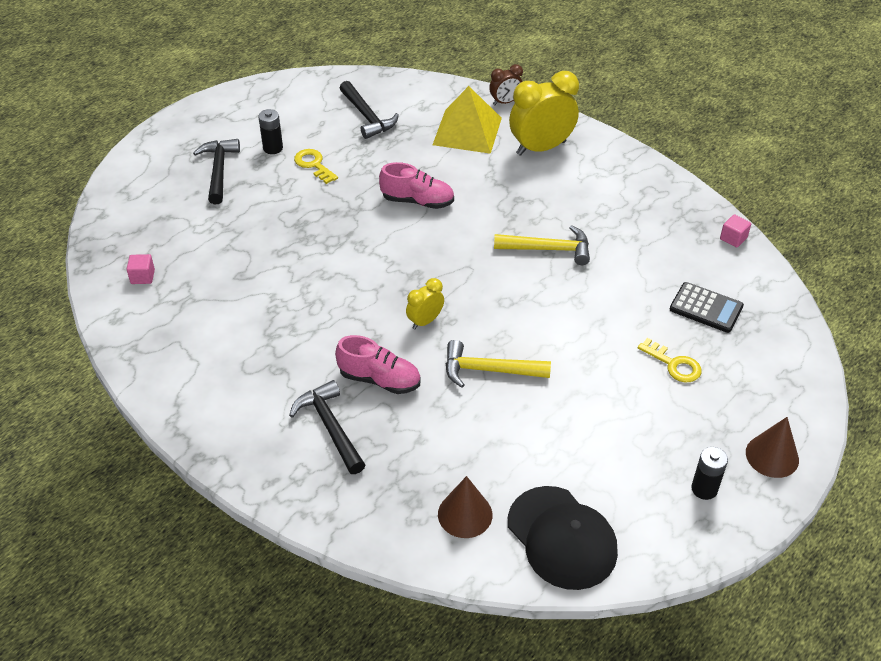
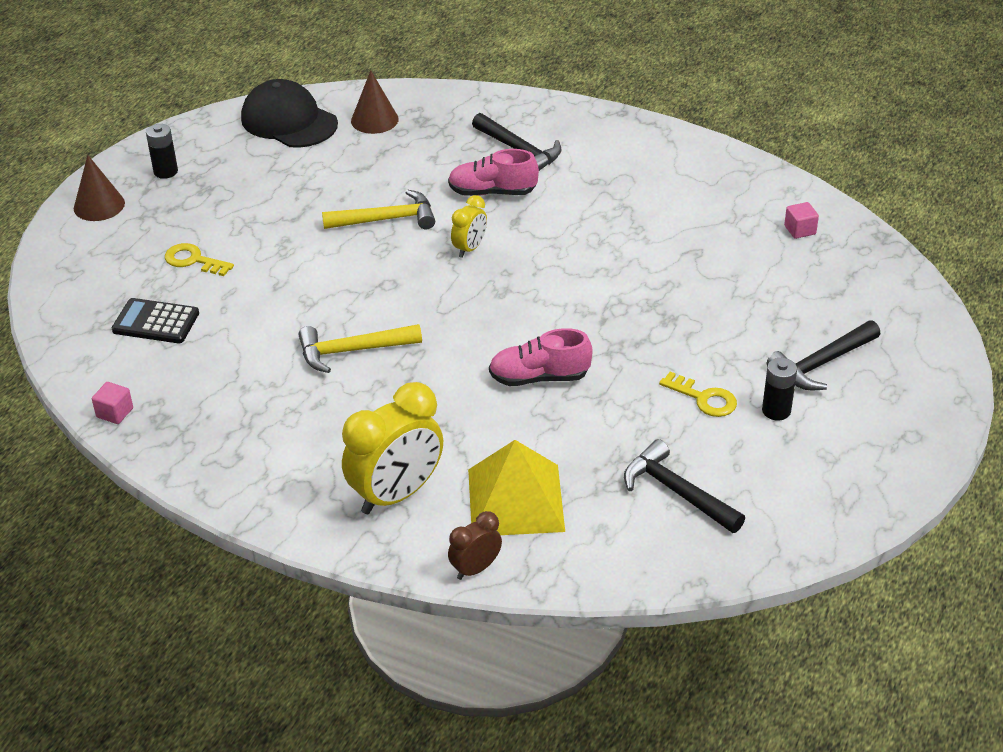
camera: 165 degrees right, 5 degrees down
black hammer [193,139,240,204] -> black hammer turned 75 degrees clockwise [767,320,880,390]

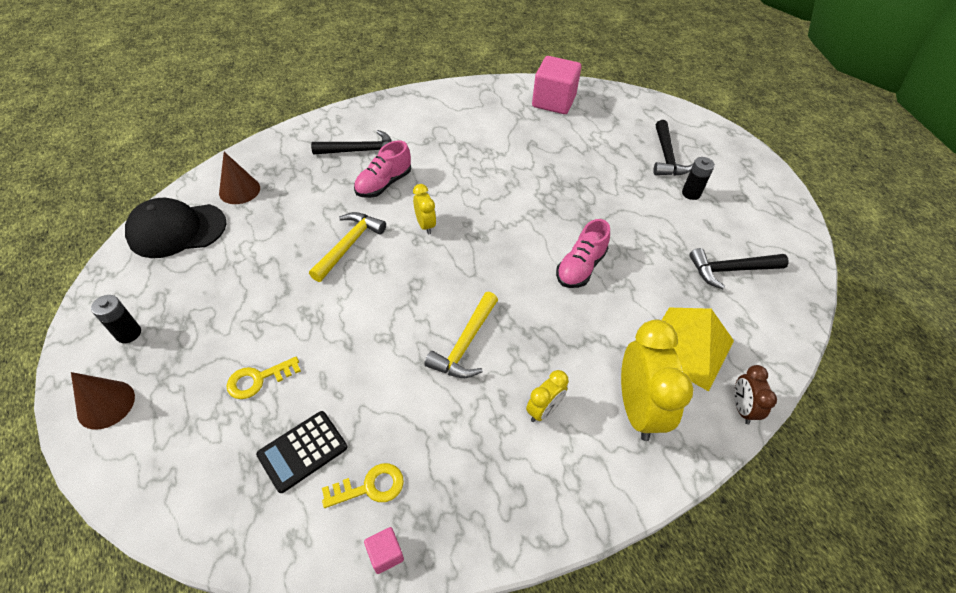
camera: 55 degrees left, 10 degrees up
yellow key [659,372,737,417] -> yellow key moved to [322,463,404,508]
pink cube [784,202,819,239] -> pink cube [532,56,581,114], size x2.33
none -> yellow clock [526,370,569,422]

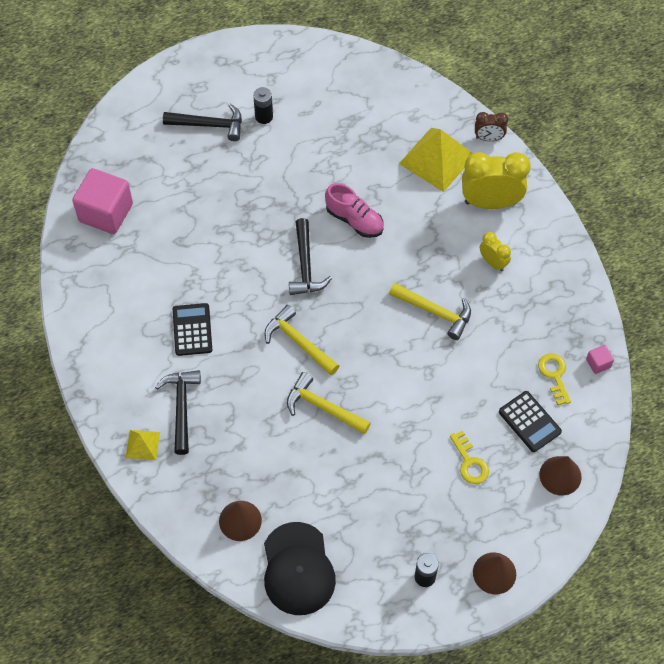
camera: 85 degrees left, 10 degrees up
pink shoe [354,140,411,198] -> none
yellow clock [413,184,436,235] -> yellow hammer [264,305,339,376]
black hammer [689,248,789,289] -> black hammer moved to [289,218,332,295]
none -> yellow pyramid [126,430,160,460]
none -> black calculator [173,303,212,356]
none -> brown cone [539,456,582,496]

